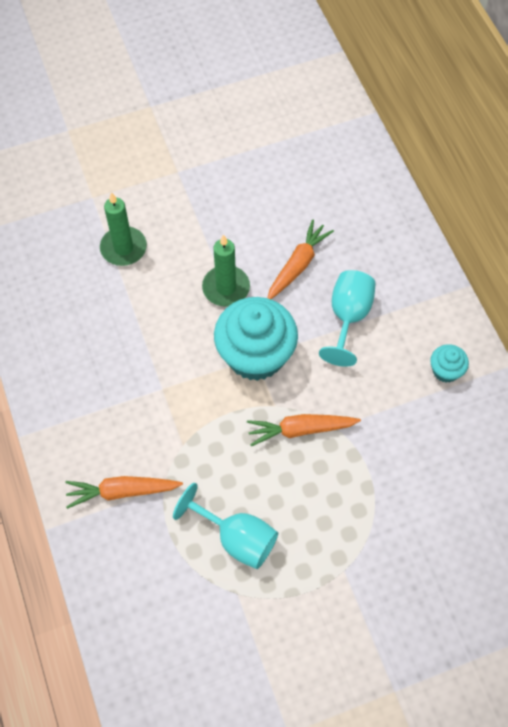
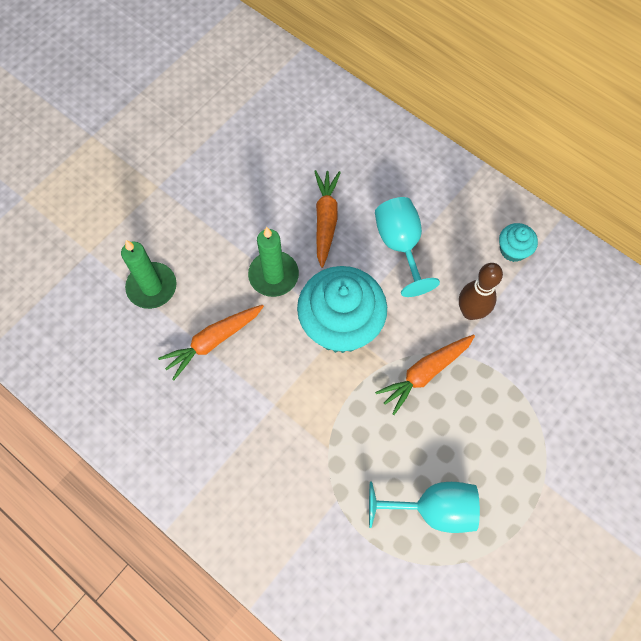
camera: 30 degrees left, 5 degrees up
orange carrot [65,476,183,509] -> orange carrot moved to [158,305,264,380]
none -> brown bowling pin [459,263,503,320]

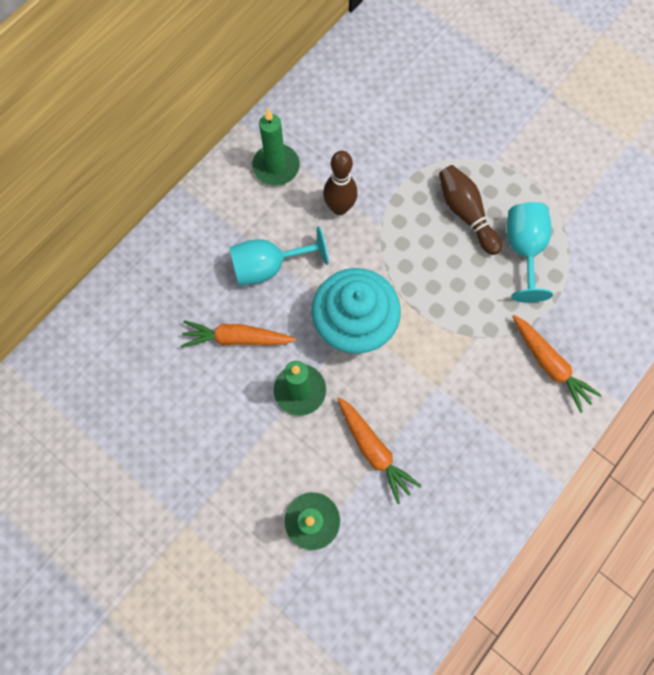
camera: 90 degrees left, 5 degrees up
orange carrot [375,334,475,415] -> orange carrot moved to [512,315,602,413]
turquoise cupcake [499,223,538,262] -> green candle [252,109,300,186]
none -> brown bowling pin [439,165,502,255]

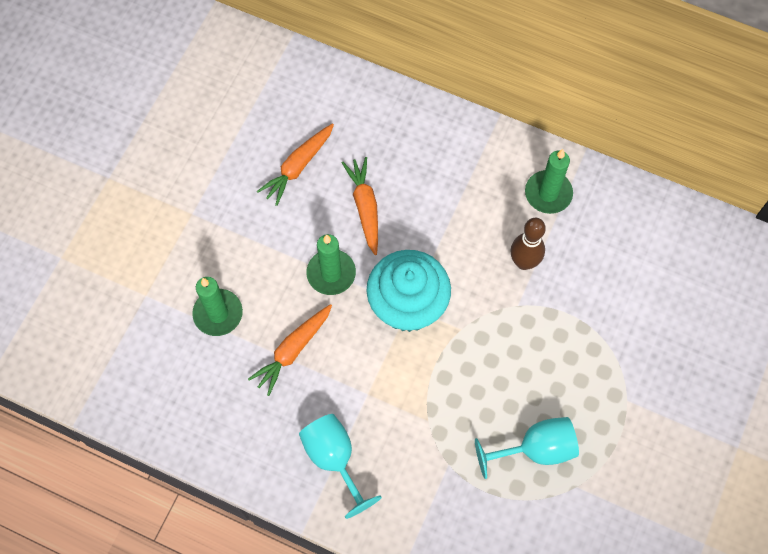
camera: 75 degrees right, 5 degrees down
turquoise goblet [229,226,329,286] -> turquoise goblet moved to [299,414,382,519]
brown bowling pin [439,165,502,255] -> none
orange carrot [512,315,602,413] -> orange carrot moved to [257,124,334,206]

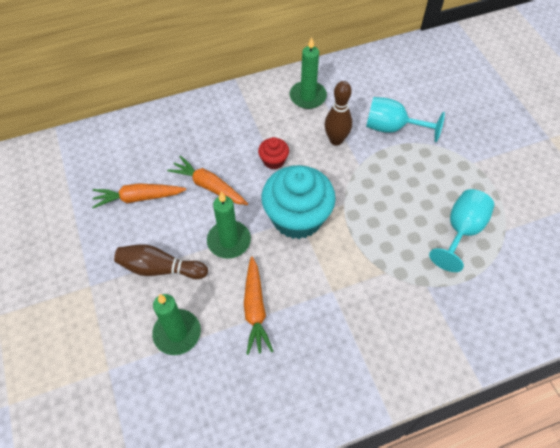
camera: 45 degrees left, 10 degrees down
orange carrot [257,124,334,206] -> orange carrot turned 90 degrees clockwise [92,183,186,208]
turquoise goblet [299,414,382,519] -> turquoise goblet moved to [366,97,445,142]
none -> brown bowling pin [114,244,208,279]
none -> red cupcake [258,137,289,170]

